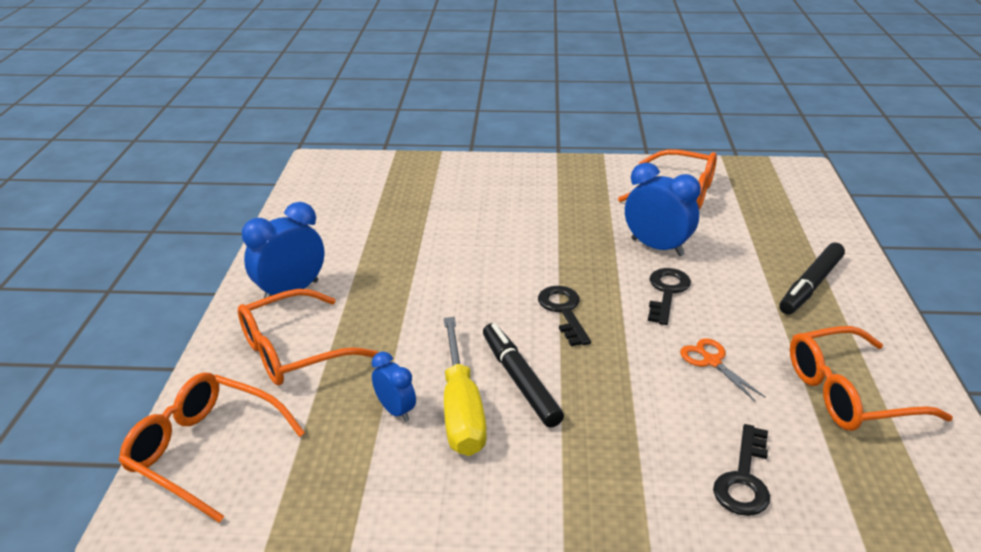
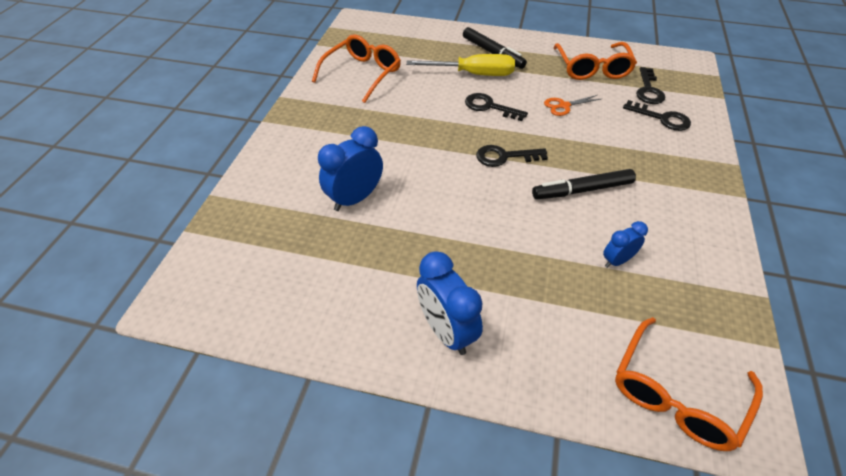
camera: 80 degrees left, 15 degrees up
orange glasses [238,289,378,386] -> none
yellow screwdriver [444,317,487,456] -> yellow screwdriver moved to [406,54,515,76]
blue clock [625,162,701,256] -> blue clock moved to [318,126,383,211]
none -> black key [636,67,665,104]

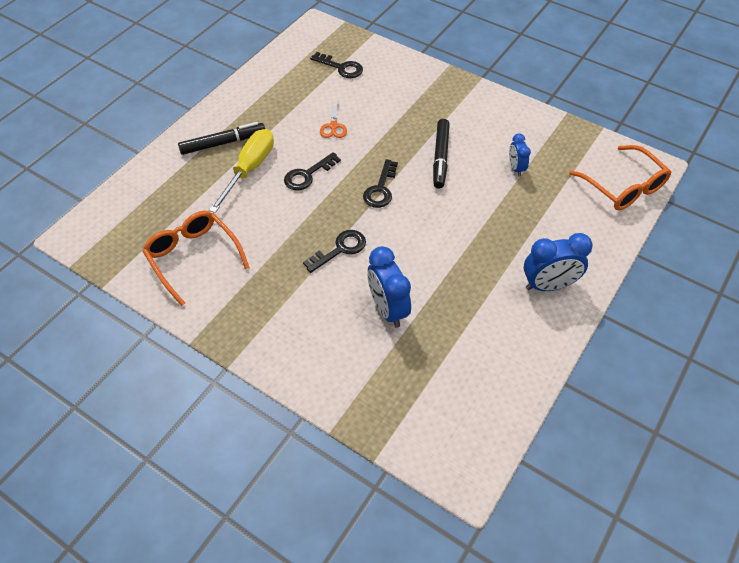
camera: 70 degrees left, 5 degrees up
orange glasses [553,42,637,80] -> none
black key [623,100,691,131] -> black key moved to [303,230,366,273]

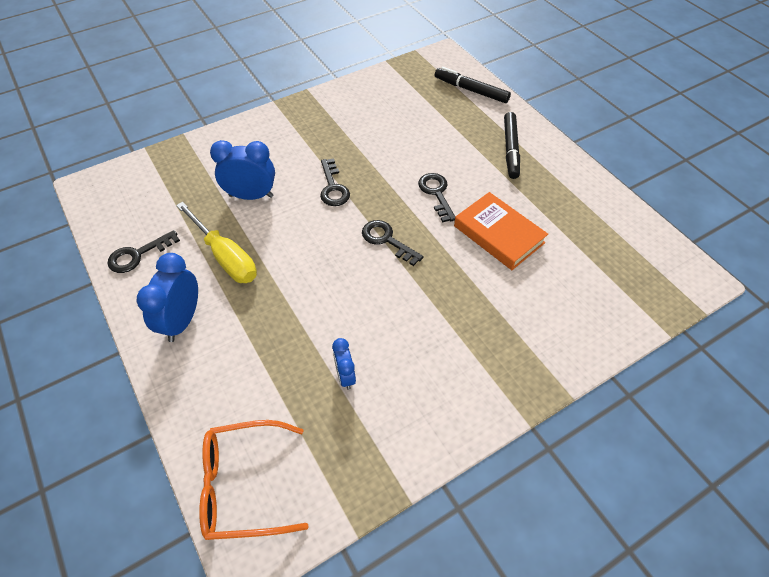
camera: 115 degrees right, 0 degrees up
orange glasses [142,211,250,306] -> none
yellow screwdriver [209,129,274,213] -> yellow screwdriver moved to [176,202,257,283]
black key [310,52,363,78] -> black key moved to [108,230,180,273]
orange scissors [320,100,347,138] -> orange book [454,192,548,270]
black marker [433,119,450,189] -> black marker moved to [435,67,511,103]
blue clock [509,133,531,177] -> blue clock turned 120 degrees counterclockwise [332,338,356,390]

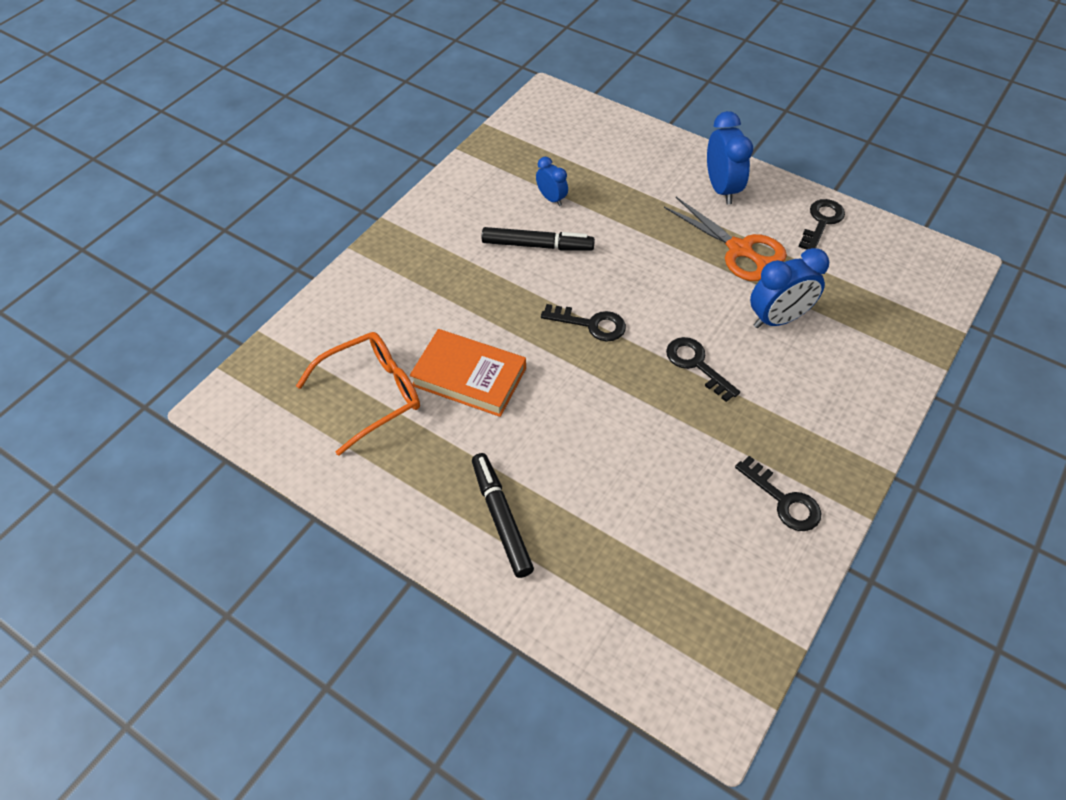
camera: 155 degrees right, 0 degrees up
yellow screwdriver [176,202,257,283] -> orange scissors [664,197,787,281]
orange glasses [199,420,309,540] -> orange glasses moved to [296,332,420,456]
black key [418,173,455,222] -> black key moved to [735,456,821,531]
black marker [435,67,511,103] -> black marker moved to [482,227,595,251]

